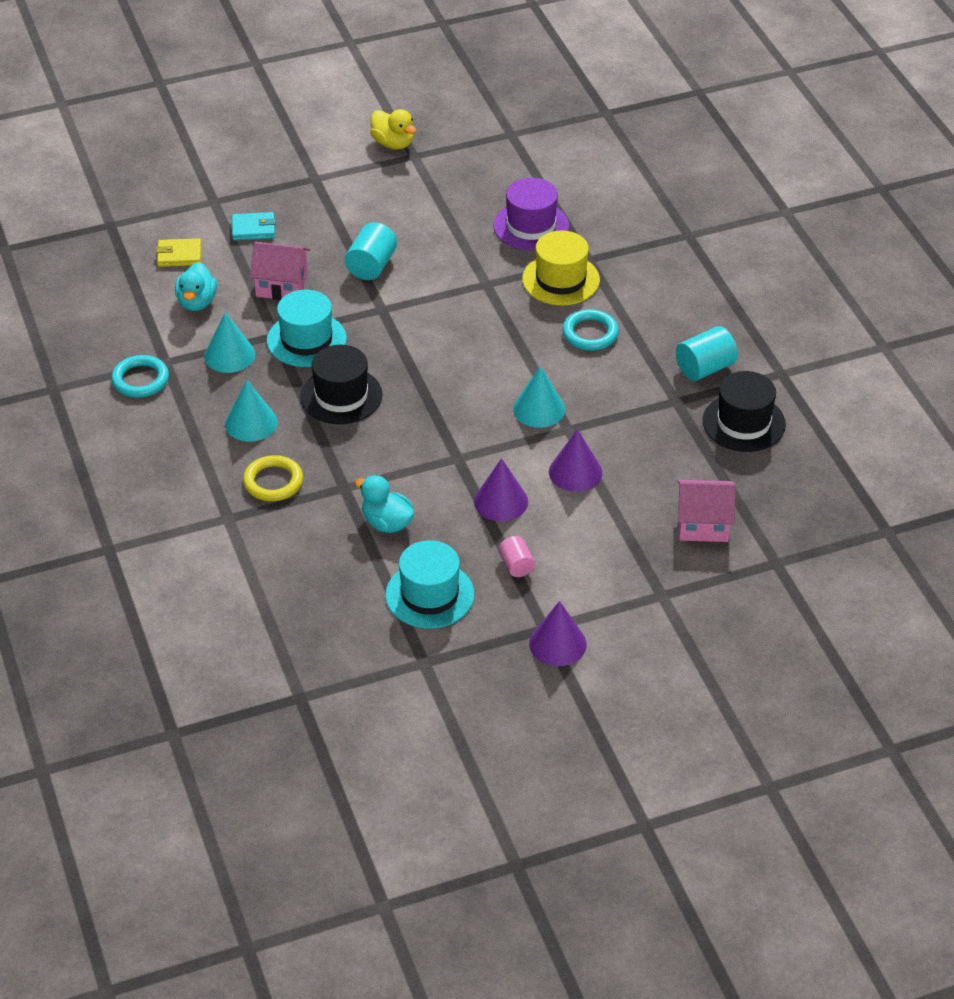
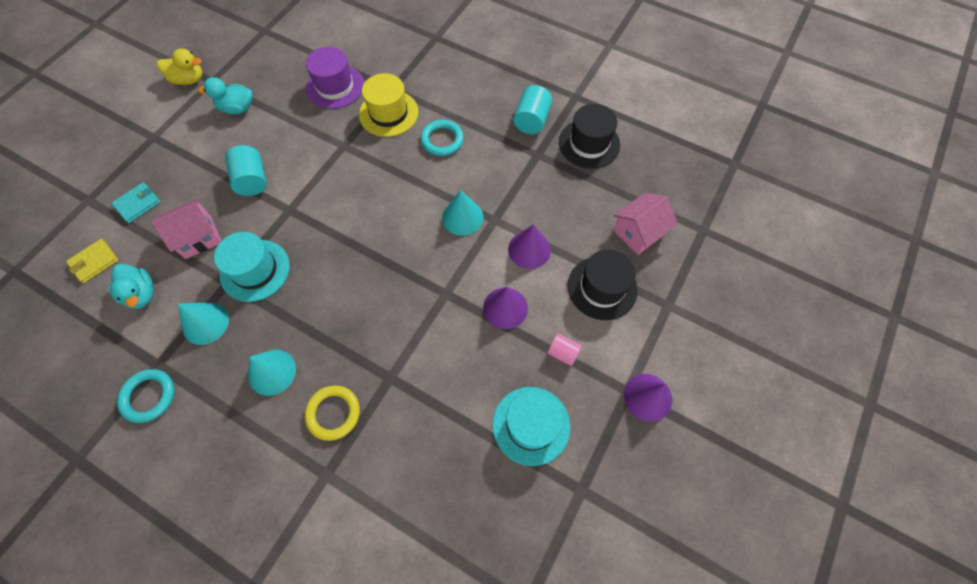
camera: 40 degrees left, 20 degrees up
black hat [300,345,383,424] -> black hat moved to [568,249,638,320]
turquoise duck [355,475,414,533] -> turquoise duck moved to [198,77,253,114]

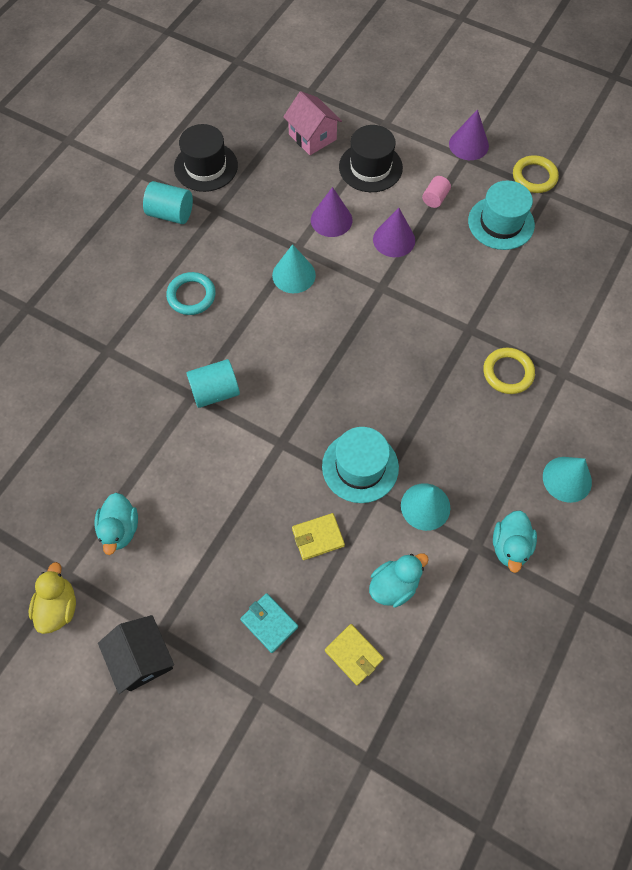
camera: 90 degrees left, 0 degrees up
turquoise ring [117,369,175,423] -> turquoise duck [493,510,537,573]
pink house [151,198,221,259] -> yellow wallet [292,513,345,560]
turquoise cylinder [225,145,267,196] -> turquoise cylinder moved to [186,359,240,408]
turquoise cone [248,350,296,396] -> turquoise cone moved to [543,457,592,503]
purple hat [306,47,364,109] -> none
yellow hat [359,73,419,137] -> none
none -> black house [98,615,174,694]
none -> yellow ring [513,155,559,193]

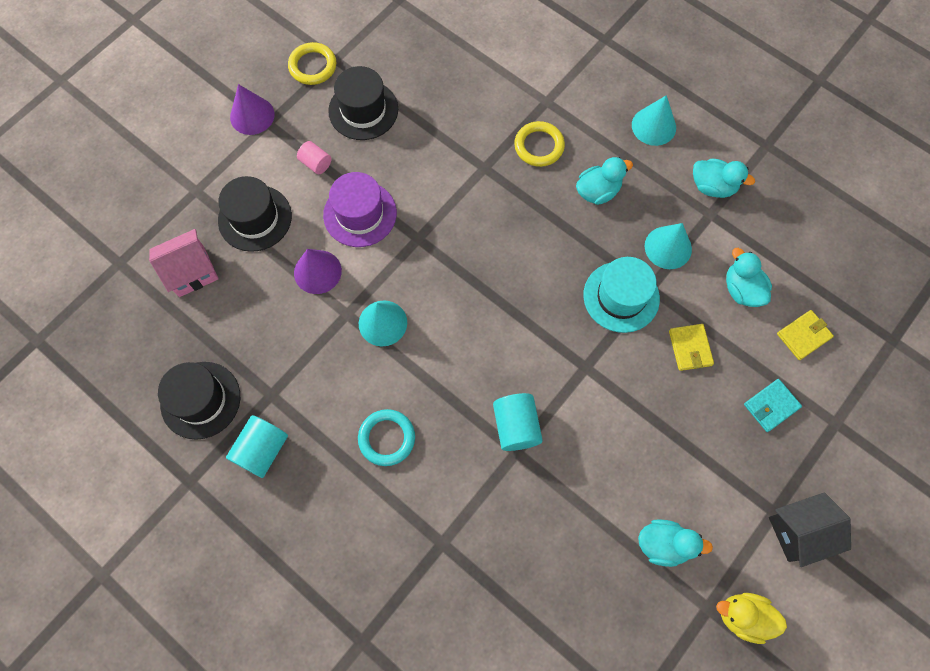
camera: 80 degrees left, 5 degrees up
purple cone [373,208,415,257] -> purple hat [323,172,397,247]
turquoise hat [468,181,535,250] -> black hat [328,66,398,140]
none -> turquoise duck [576,157,633,205]

